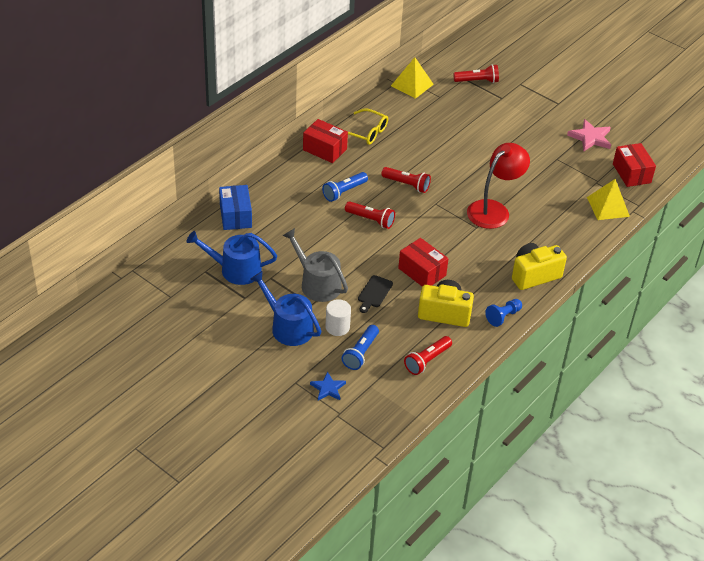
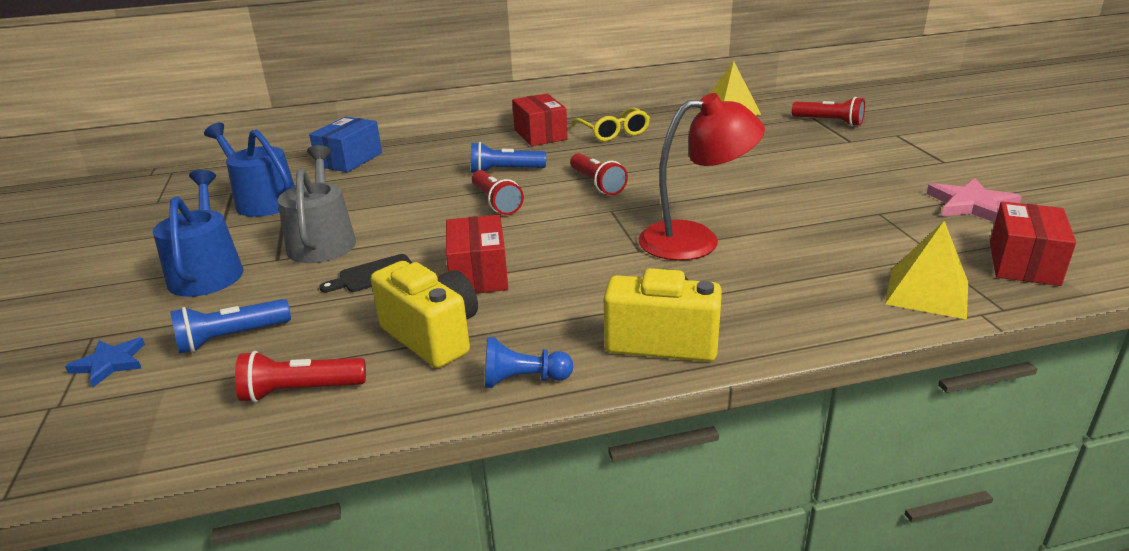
camera: 40 degrees right, 15 degrees down
white cylinder [325,299,351,336] -> none

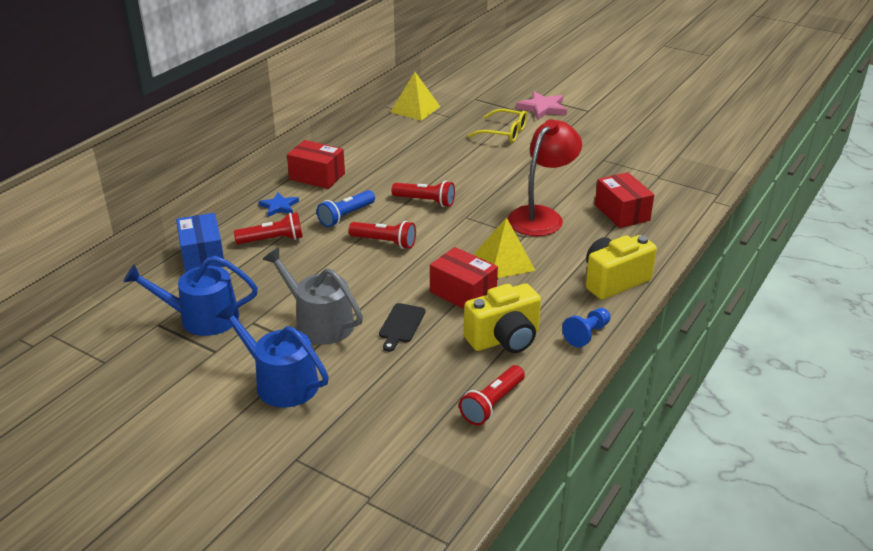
camera: 45 degrees left, 5 degrees up
blue star [65,338,145,387] -> blue star moved to [258,193,299,217]
blue flashlight [170,299,291,354] -> none
yellow camera [371,261,478,368] -> yellow camera turned 150 degrees clockwise [464,283,541,353]
yellow glasses [572,107,650,142] -> yellow glasses moved to [468,109,527,143]
red flashlight [792,97,865,126] -> red flashlight moved to [234,212,303,244]
yellow pyramid [885,221,968,320] -> yellow pyramid moved to [474,217,536,278]
pink star [926,178,1022,222] -> pink star moved to [516,91,567,120]
red box [990,201,1076,286] -> red box moved to [595,172,654,228]

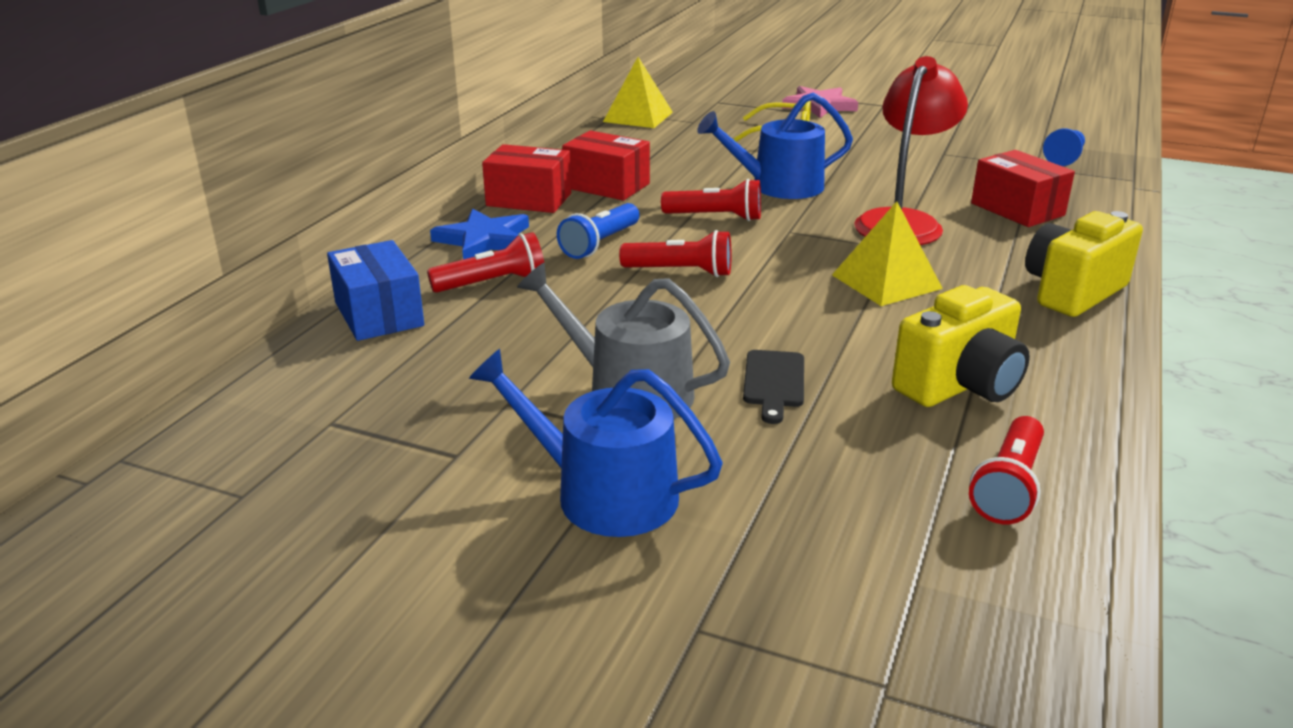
camera: 10 degrees left, 5 degrees down
blue watering can [123,256,258,336] -> blue watering can moved to [697,92,853,199]
blue star [258,193,299,217] -> blue star [430,209,529,259], size x1.52
red box [430,247,498,309] -> red box moved to [562,131,650,200]
blue pawn [562,308,611,347] -> blue pawn moved to [1043,128,1085,166]

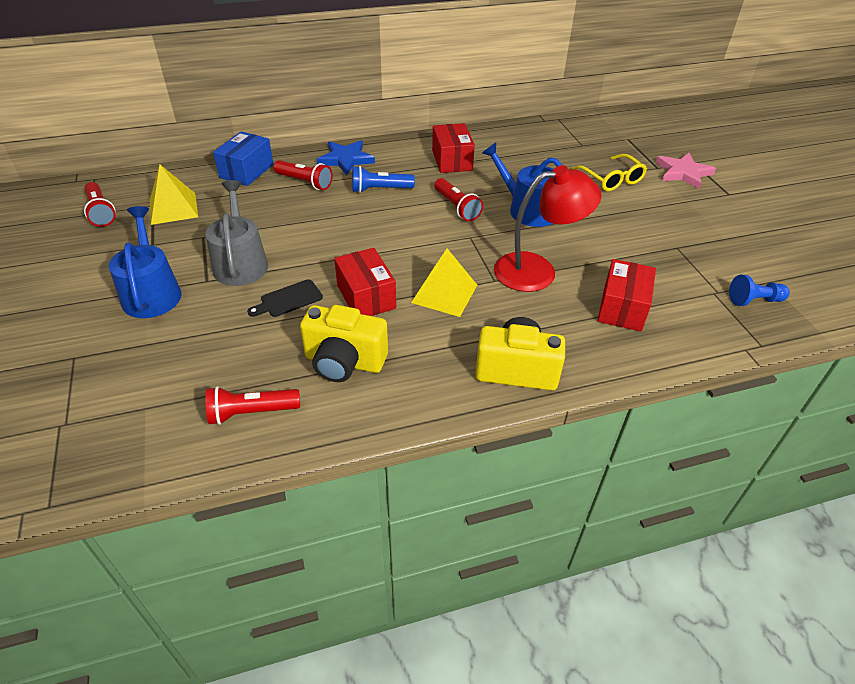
camera: 50 degrees right, 15 degrees up
red box [482,144,571,213] -> red box moved to [334,248,396,316]
yellow pyramid [603,57,673,128] -> yellow pyramid moved to [150,164,198,225]
red flashlight [619,230,732,277] -> red flashlight moved to [84,182,116,227]

